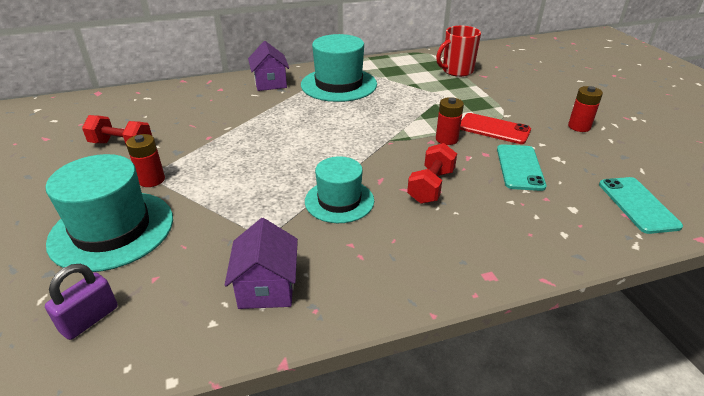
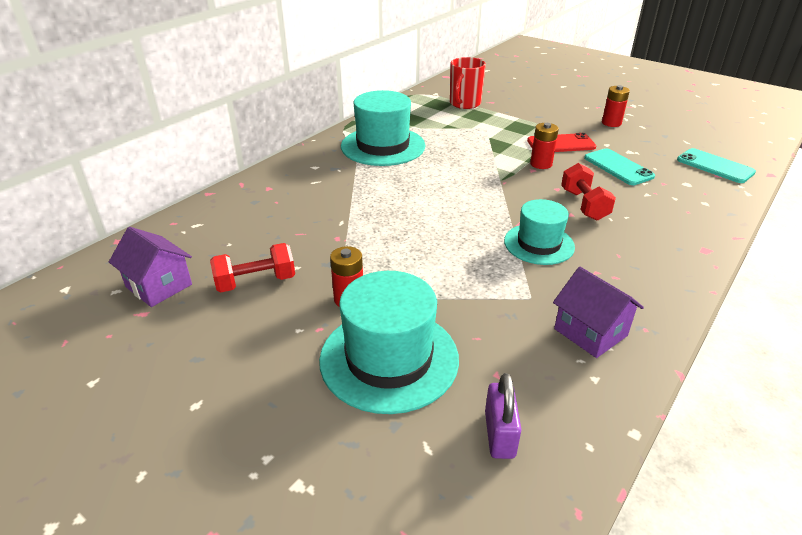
camera: 35 degrees left, 0 degrees up
purple house [248,41,289,91] -> purple house moved to [109,227,192,307]

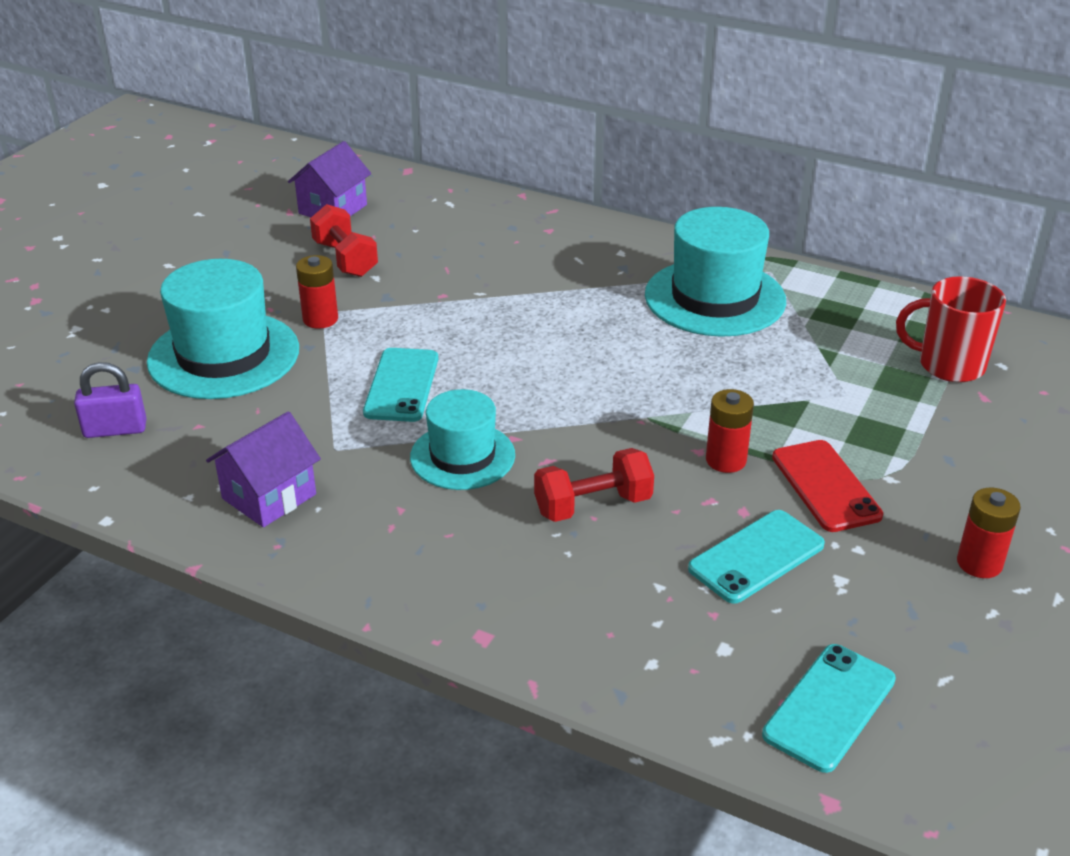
camera: 80 degrees right, 0 degrees up
none -> turquoise phone [363,348,438,422]

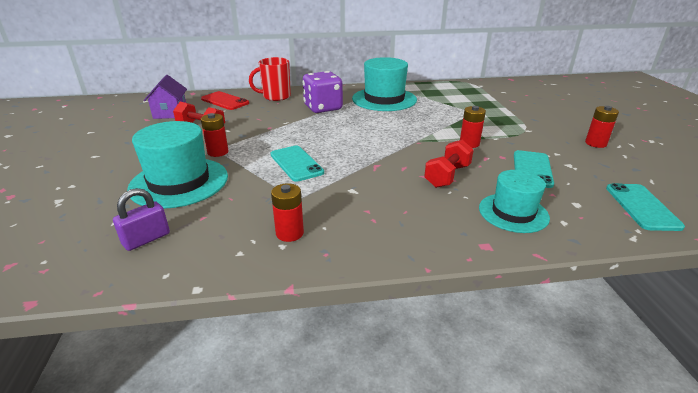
camera: 35 degrees left, 5 degrees down
purple house [206,411,321,527] -> red battery [271,183,304,242]
turquoise hat [410,389,515,490] -> turquoise hat moved to [479,170,550,233]
red phone [772,440,883,532] -> red phone moved to [201,91,249,110]
red mug [896,276,1006,382] -> red mug moved to [249,57,291,101]
none -> purple dice [302,71,343,113]

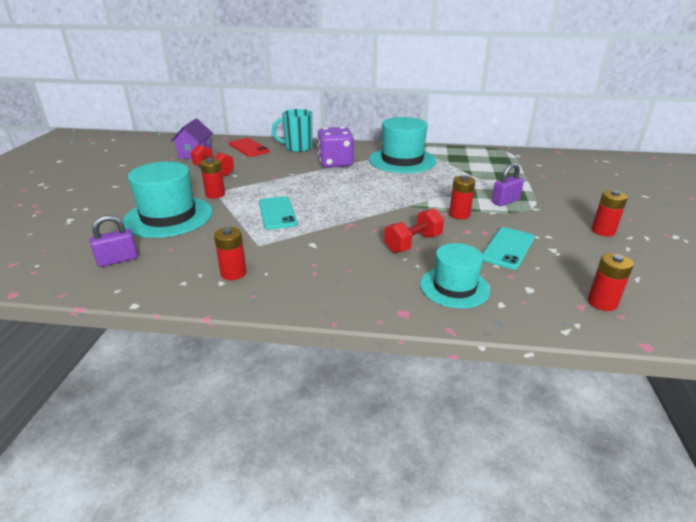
camera: 15 degrees right, 0 degrees up
red mug [249,57,291,101] -> turquoise mug [272,109,313,152]
turquoise phone [606,183,685,231] -> red battery [588,253,634,311]
none -> purple padlock [492,163,524,206]

